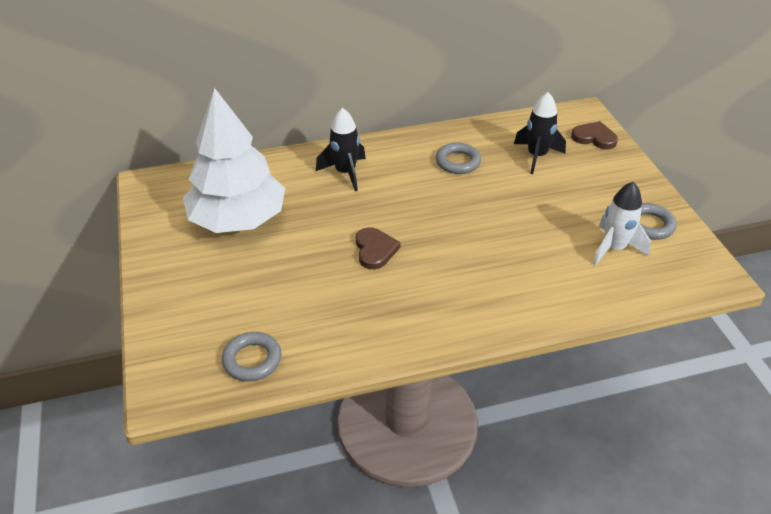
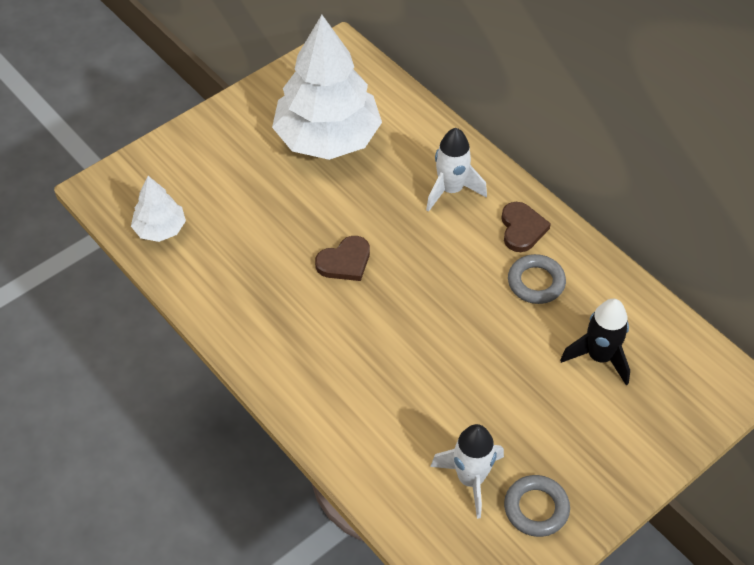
camera: 65 degrees right, 10 degrees up
grey ring [222,332,281,382] -> white tree [131,176,186,242]
black rocket [316,108,366,191] -> white rocket [426,128,487,212]
brown heart [571,121,618,149] -> brown heart moved to [501,202,551,252]

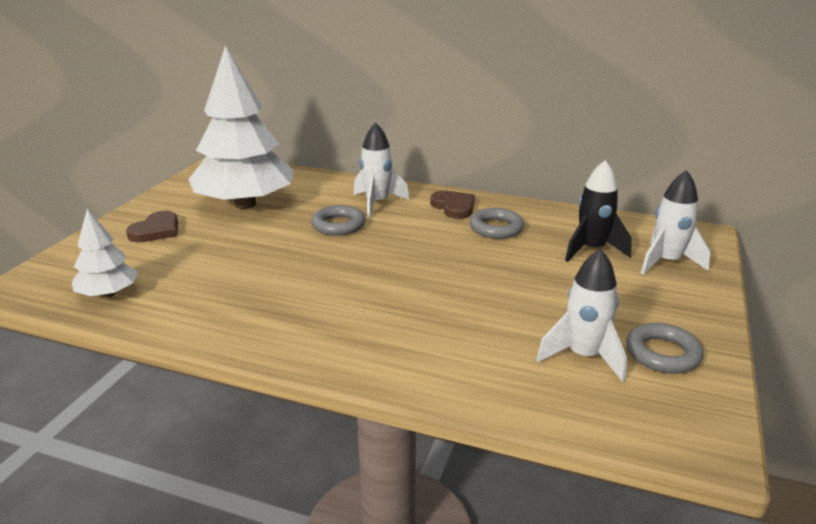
camera: 30 degrees left, 25 degrees down
brown heart [315,236,370,281] -> brown heart moved to [126,211,178,242]
none -> grey ring [311,205,365,236]
none -> white rocket [641,170,710,275]

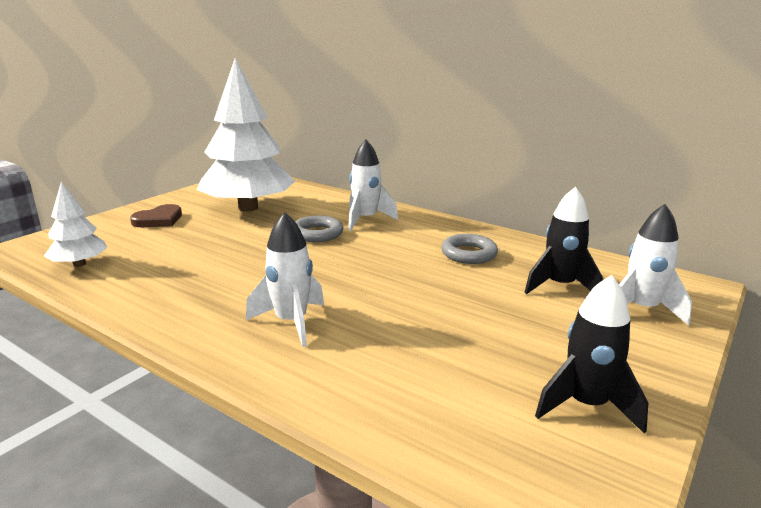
camera: 15 degrees right, 5 degrees down
brown heart [430,191,475,219] -> none
white rocket [536,249,627,382] -> white rocket moved to [246,212,324,347]
grey ring [626,323,704,374] -> black rocket [535,275,648,434]

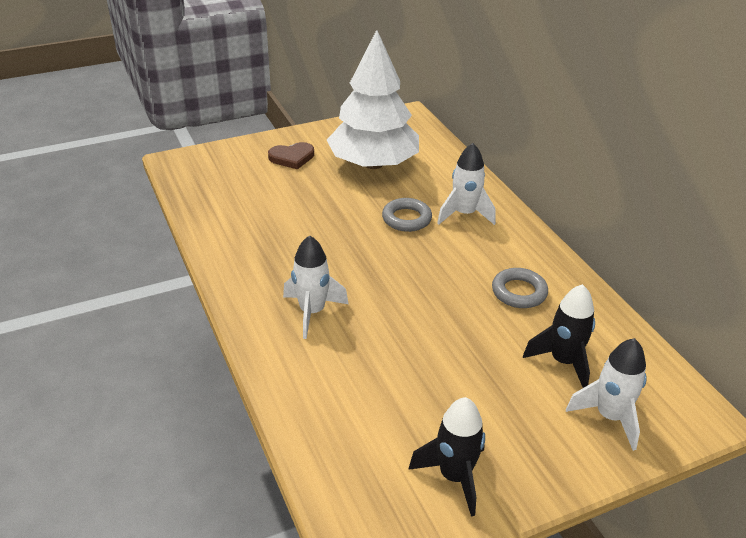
camera: 30 degrees right, 15 degrees up
white tree [44,182,108,267] -> none

